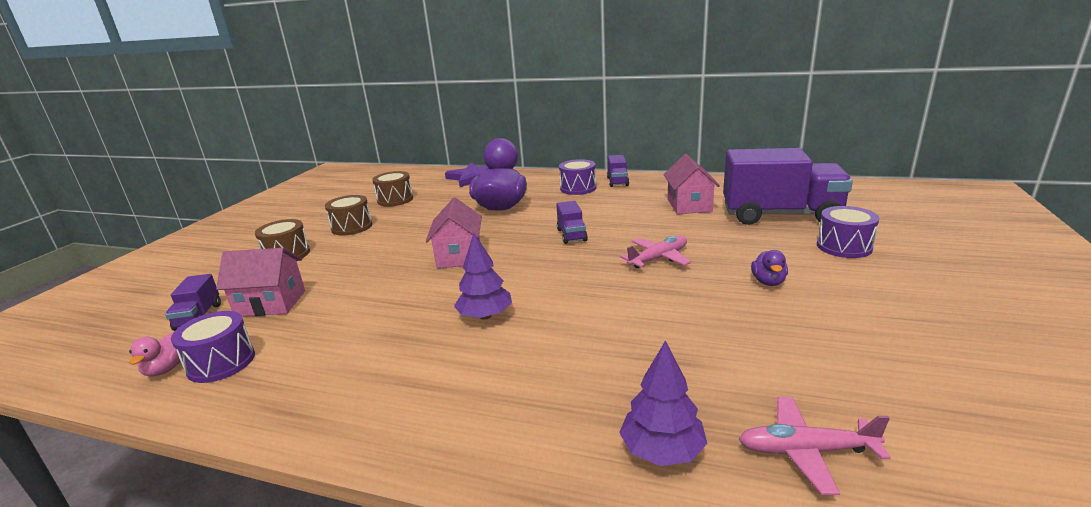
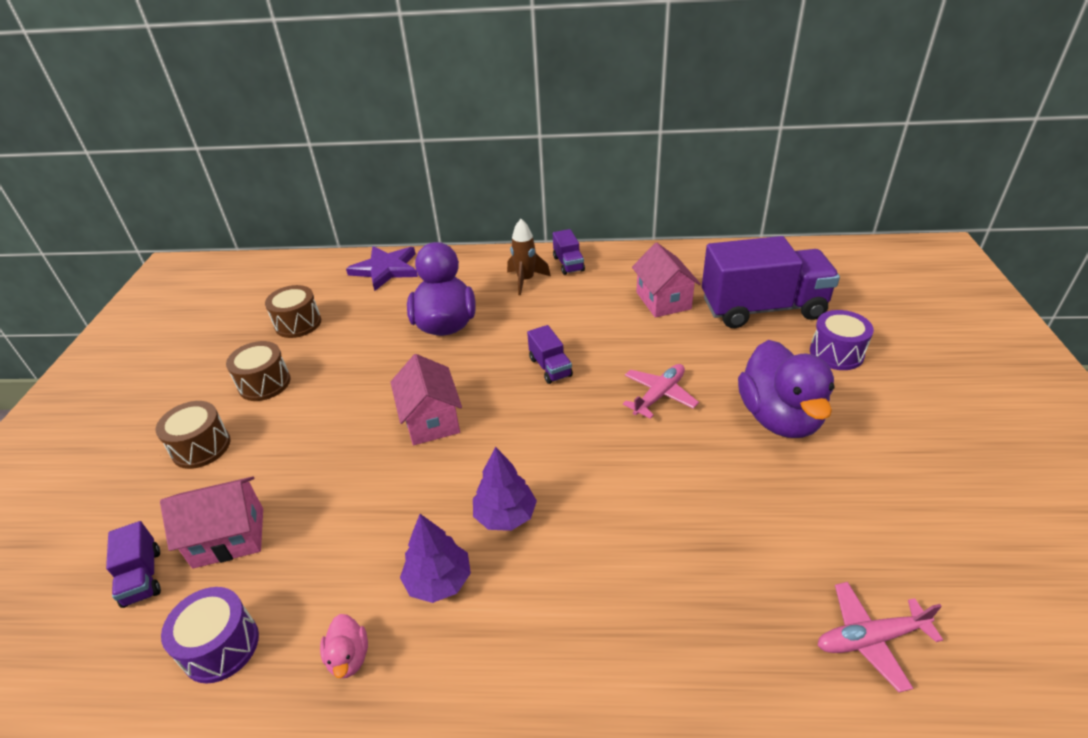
camera: 15 degrees left, 15 degrees up
pink duck [129,333,180,377] -> pink duck moved to [320,614,368,678]
purple drum [559,159,596,195] -> brown rocket [507,219,551,295]
purple tree [619,340,707,466] -> purple tree moved to [400,514,471,603]
purple duck [751,250,788,286] -> purple duck [738,340,835,438], size x2.34

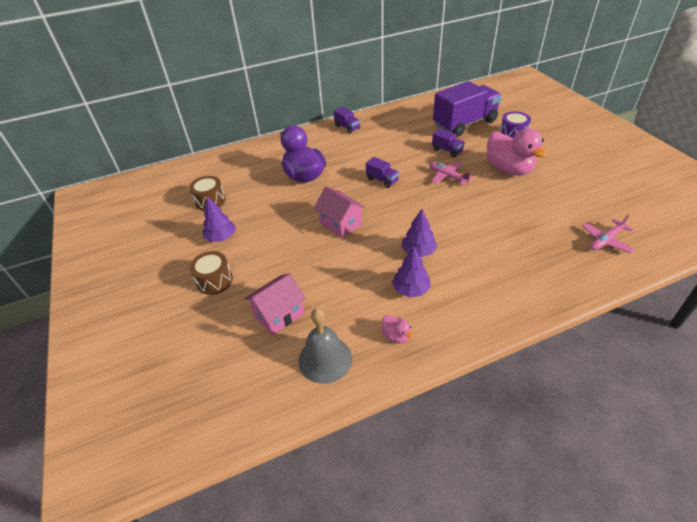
camera: 25 degrees left, 5 degrees up
purple truck [106,521,161,608] -> purple truck moved to [432,129,465,157]
purple drum [161,587,259,683] -> grey bell [299,308,352,384]
brown drum [226,341,291,401] -> purple tree [203,196,236,242]
purple star [346,246,418,291] -> none
brown rocket [507,219,551,295] -> none
pink plane [623,364,699,419] -> pink plane turned 60 degrees counterclockwise [430,162,473,185]
pink house [632,243,701,318] -> none
purple duck [738,340,835,438] -> pink duck [487,128,548,175]

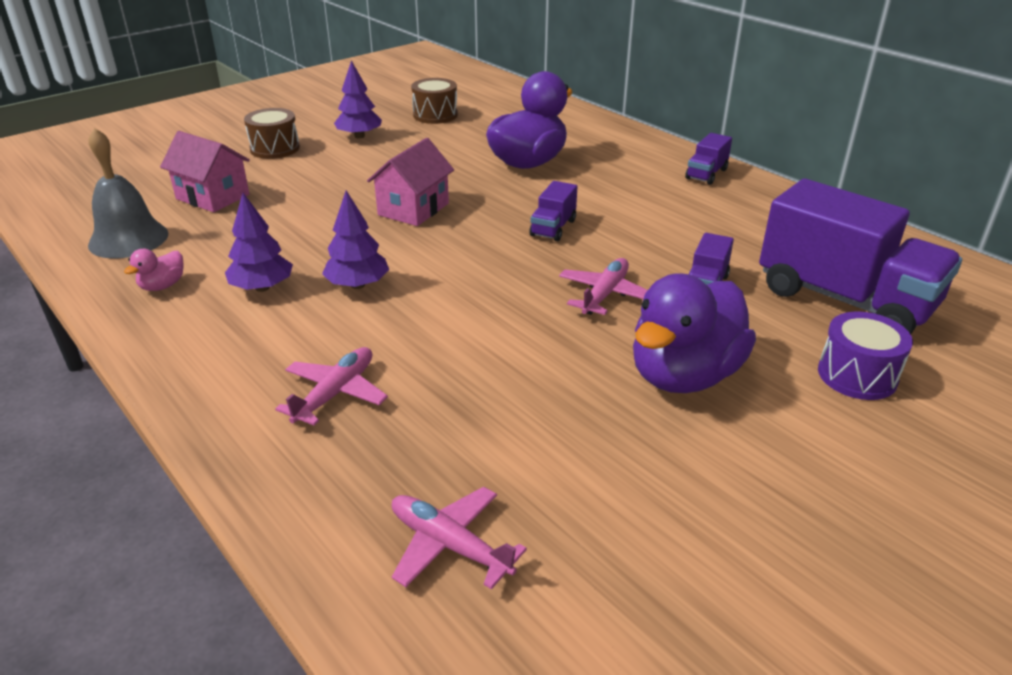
camera: 70 degrees right, 10 degrees down
pink duck [487,128,548,175] -> purple duck [633,273,756,393]
none -> pink plane [275,347,388,426]

